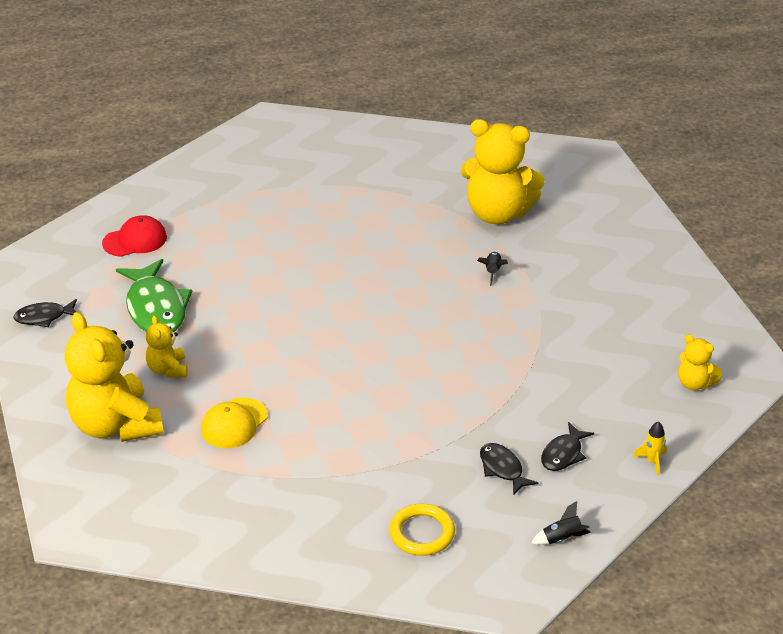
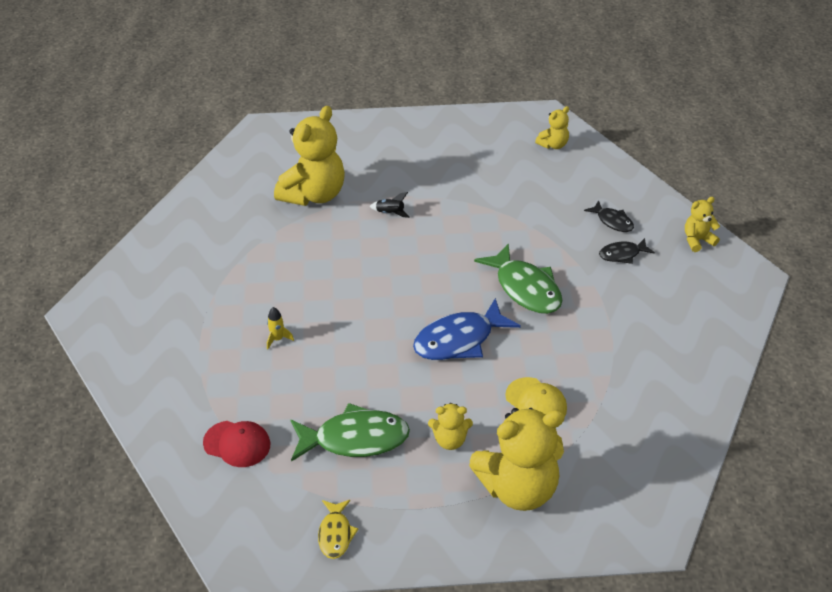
camera: 75 degrees left, 5 degrees up
black fish [13,299,77,327] -> yellow fish [318,500,358,559]
red cap [102,215,167,257] -> red cap turned 120 degrees clockwise [203,421,271,467]
yellow ring [389,504,455,556] -> none
black rocket [531,501,591,545] -> yellow teddy bear [685,197,720,252]
yellow rocket [633,421,667,476] -> yellow rocket moved to [267,307,294,349]
none -> blue fish [413,298,521,360]
none -> green fish [474,243,562,314]

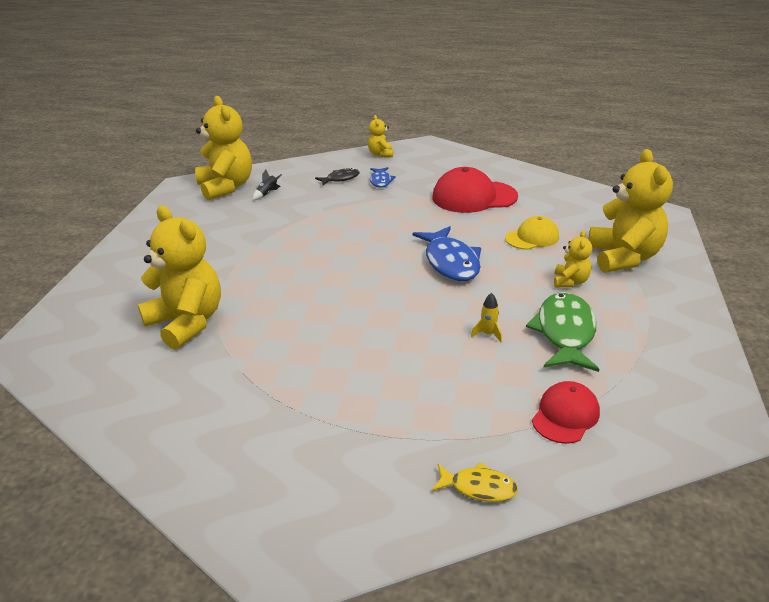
camera: 75 degrees left, 10 degrees down
yellow rocket [267,307,294,349] -> yellow rocket moved to [471,293,502,343]
yellow fish [318,500,358,559] -> yellow fish moved to [432,462,518,502]
black rocket [369,192,410,218] -> black rocket moved to [253,170,282,200]
green fish [474,243,562,314] -> none
yellow teddy bear [535,106,569,149] -> yellow teddy bear [195,96,252,200], size x2.08
black fish [599,238,655,264] -> blue fish [370,167,396,188]
none -> red cap [432,167,518,213]

